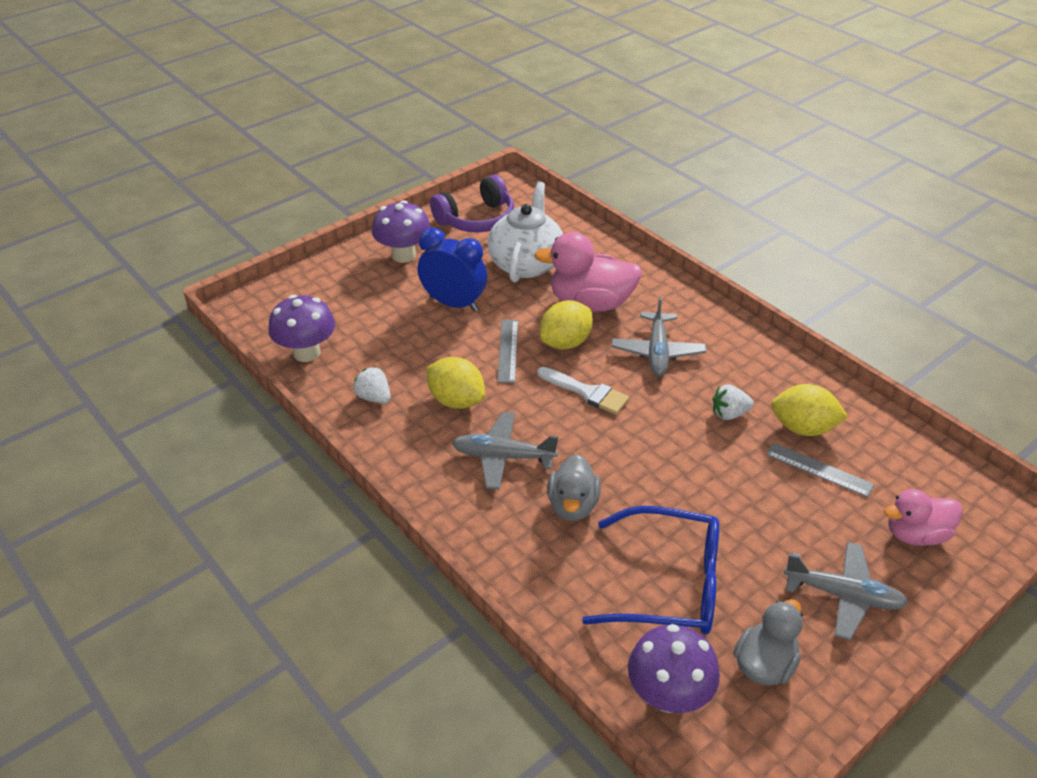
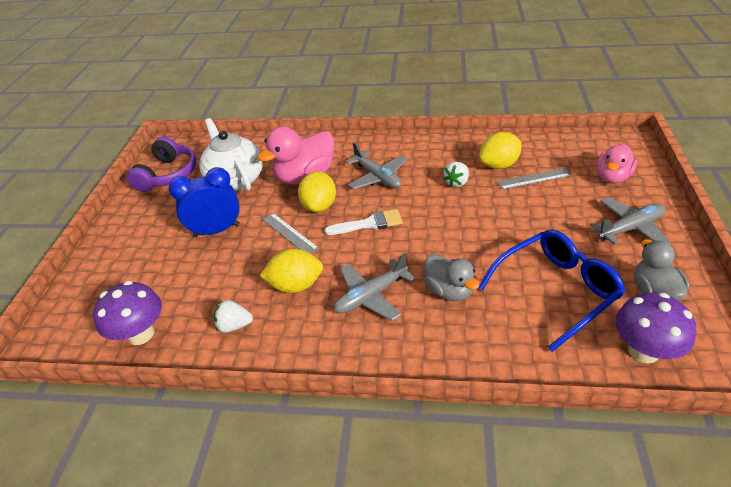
camera: 40 degrees left, 0 degrees up
purple mushroom [372,200,431,263] -> none

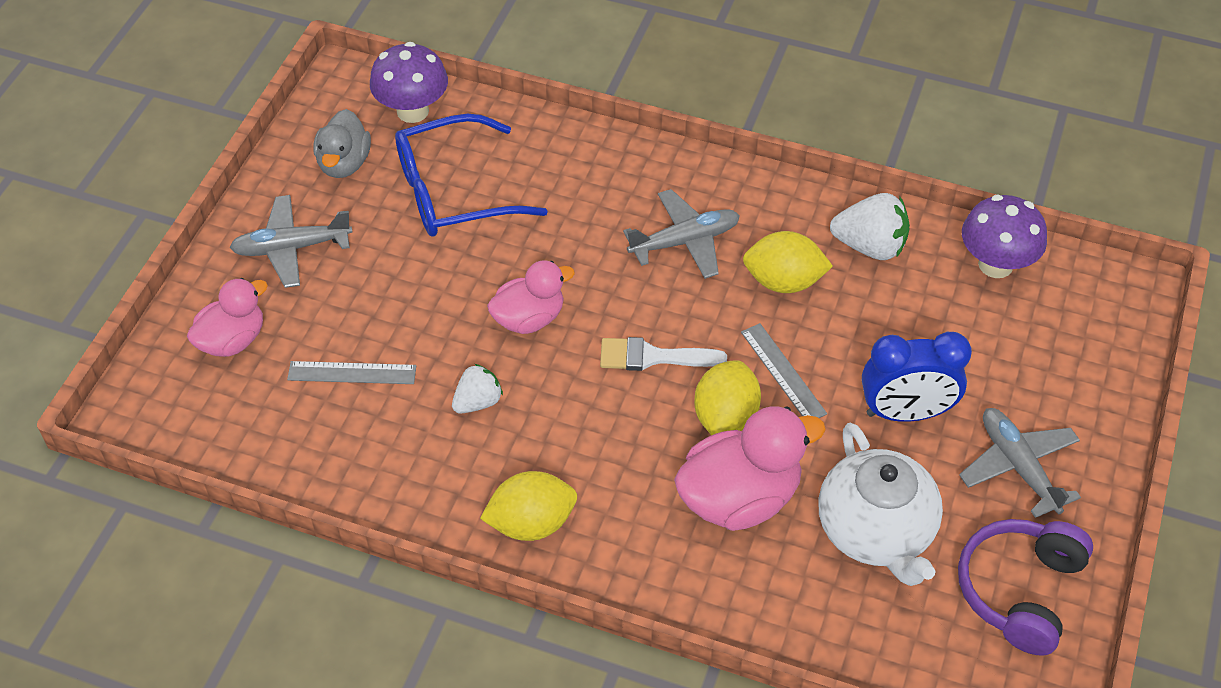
camera: 170 degrees left, 10 degrees up
white strawberry [214,300,253,333] -> white strawberry [830,193,910,260], size x1.57
grey plane [345,142,407,189] -> grey plane moved to [959,408,1081,518]
grey duck [424,254,480,301] -> none
yellow lemon [479,132,522,169] -> yellow lemon moved to [480,471,577,541]
none -> pink duck [487,260,575,334]

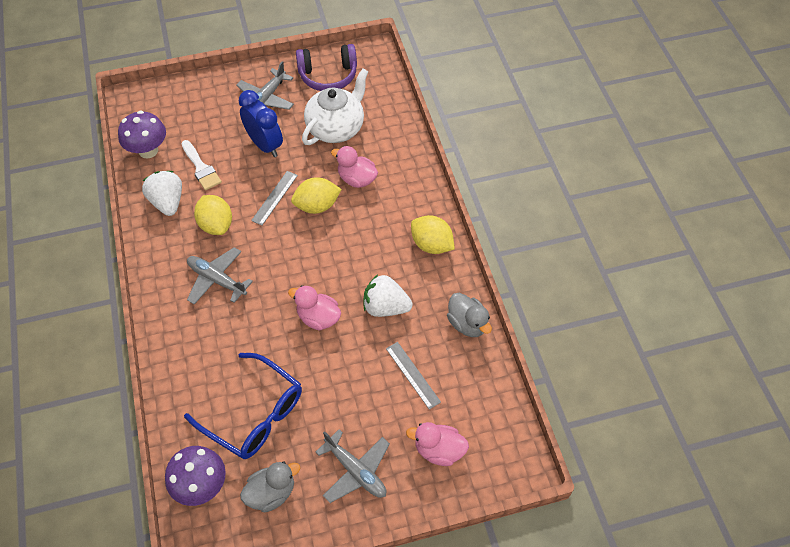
camera: 125 degrees left, 5 degrees up
white strawberry [452,364,503,414] -> white strawberry [363,275,413,317], size x1.57
white brush [600,337,727,371] -> white brush moved to [181,140,222,190]
pink duck [674,406,826,531] -> pink duck [331,146,378,188], size x0.64
none -> grey duck [447,293,492,337]

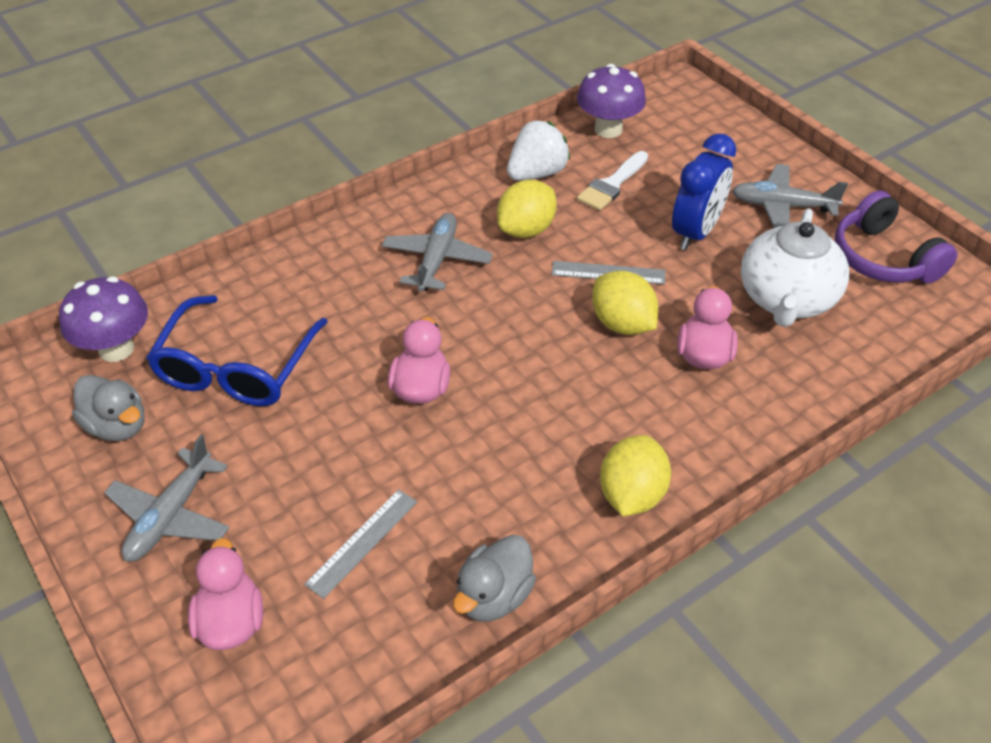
camera: 70 degrees right, 10 degrees down
white teapot [302,68,369,145] -> white teapot turned 90 degrees clockwise [741,208,849,327]
white strawberry [363,275,413,317] -> none

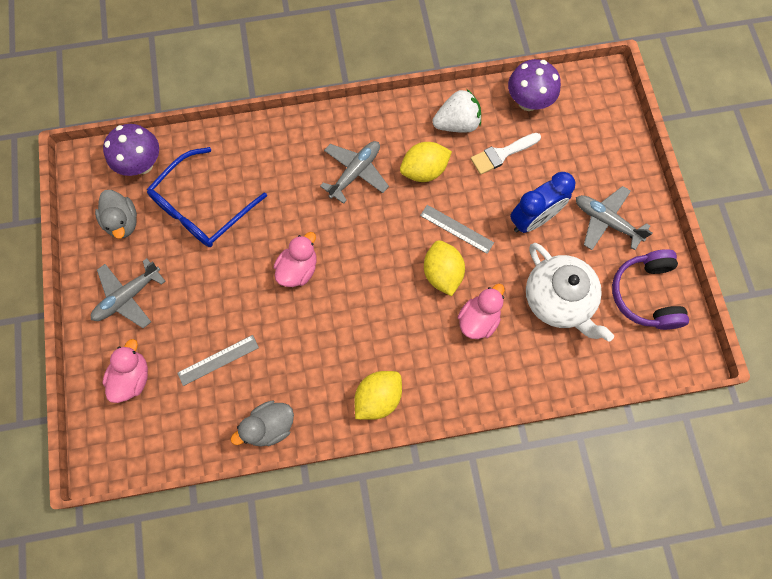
camera: 25 degrees right, 25 degrees up
white teapot [741,208,849,327] -> white teapot turned 75 degrees counterclockwise [526,243,614,342]

